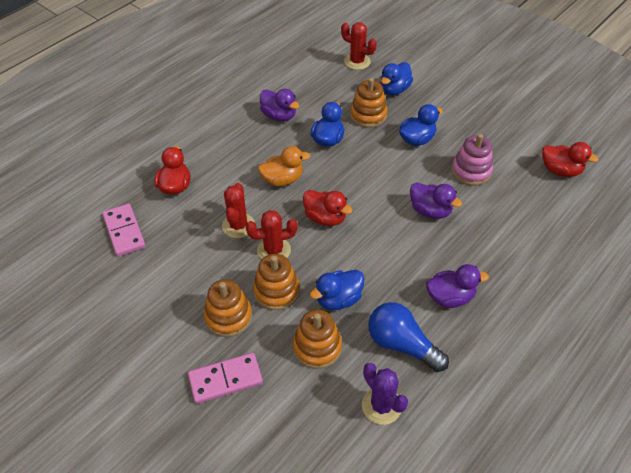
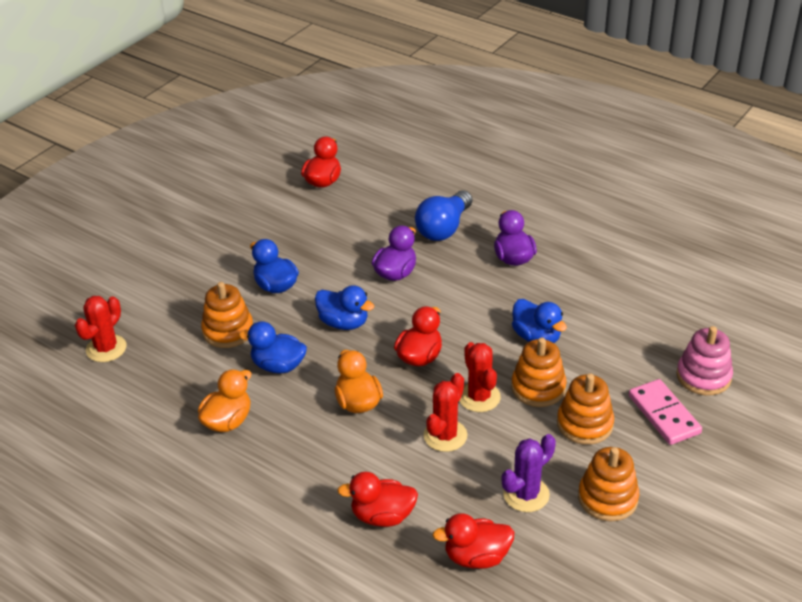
camera: 95 degrees left, 10 degrees down
pink domino [102,204,146,257] -> red duck [432,513,514,569]
red cactus [222,183,255,238] -> red cactus turned 60 degrees counterclockwise [423,373,467,452]
purple duck [260,89,299,122] -> orange duck [198,369,251,432]
orange stacking toy [293,310,342,369] -> orange stacking toy moved to [578,447,639,522]
purple cactus [362,363,408,425] -> purple cactus moved to [502,434,556,512]
blue light bulb [368,302,449,372] -> blue light bulb moved to [415,190,472,241]
blue duck [380,62,413,95] -> blue duck moved to [315,285,374,330]
pink stacking toy [452,134,493,186] -> pink stacking toy moved to [677,326,733,396]

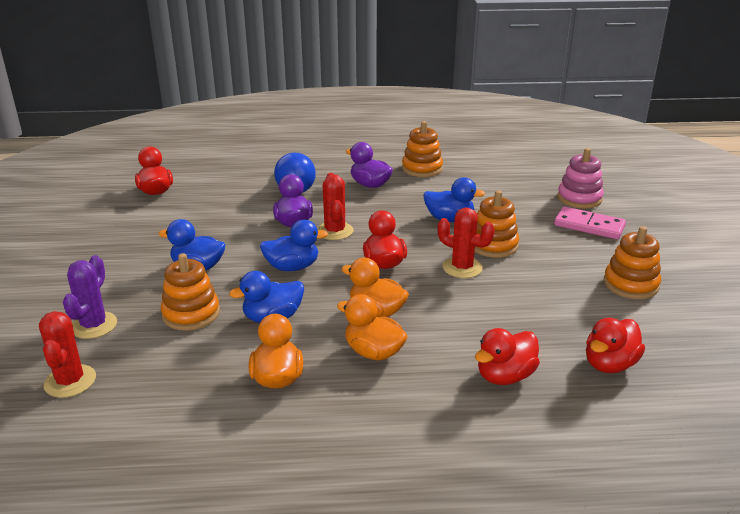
camera: 40 degrees left, 10 degrees down
red cactus [423,373,467,452] -> red cactus moved to [317,173,353,240]
purple cactus [502,434,556,512] -> purple cactus moved to [63,255,117,339]
orange stacking toy [557,373,614,445] -> orange stacking toy moved to [402,121,443,177]
none -> orange duck [337,294,408,360]

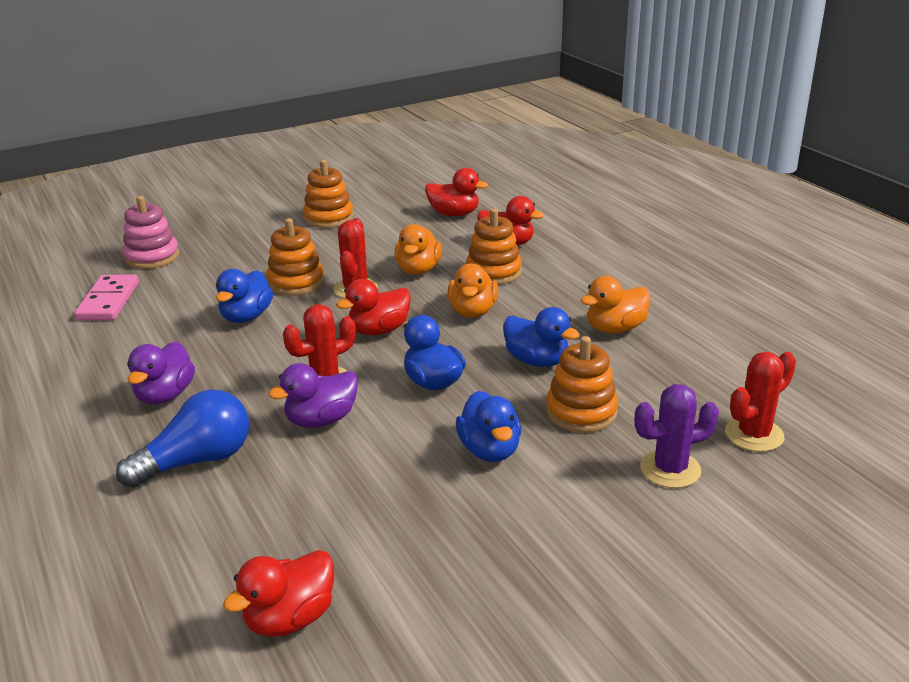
camera: 115 degrees left, 0 degrees up
orange duck [337,294,408,360] -> orange duck moved to [394,224,442,275]
orange stacking toy [402,121,443,177] -> orange stacking toy moved to [466,208,522,285]
blue duck [423,177,485,222] -> blue duck turned 150 degrees counterclockwise [216,269,273,323]
pink domino [554,206,626,239] -> pink domino moved to [74,275,139,320]

